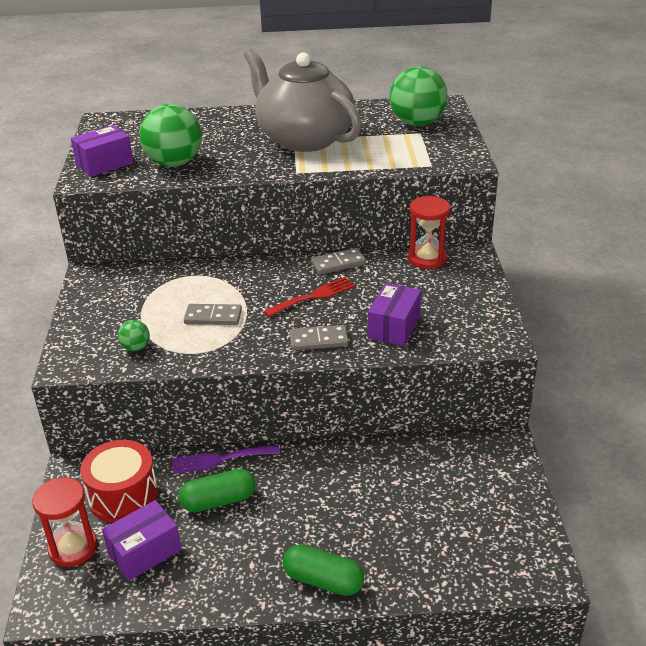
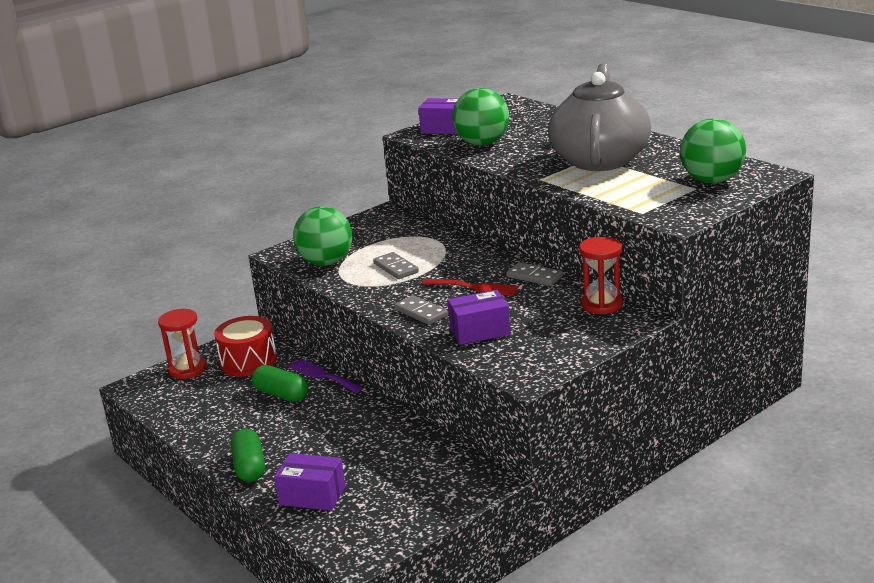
camera: 55 degrees right, 10 degrees down
purple box [102,500,182,581] -> purple box moved to [274,453,345,511]
green ball [118,320,150,351] -> green ball [293,206,353,266], size x2.22

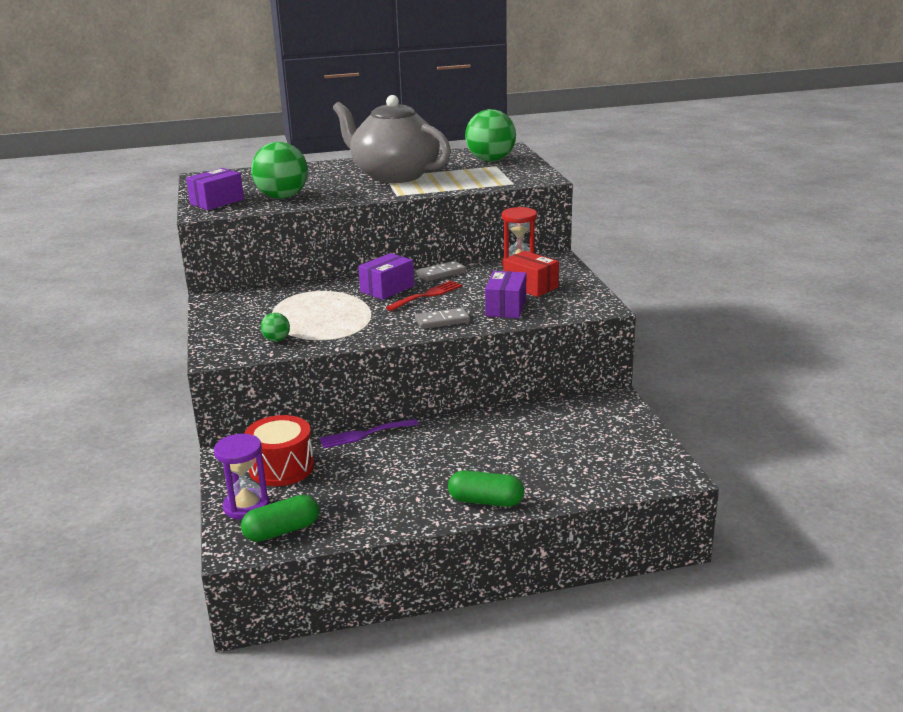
camera: 65 degrees left, 0 degrees up
red hourglass [158,309,207,379] -> purple hourglass [214,434,269,519]
green capsule [252,365,308,402] -> green capsule moved to [241,495,319,542]
purple box [274,453,345,511] -> purple box moved to [358,253,414,300]
green ball [293,206,353,266] -> green ball [261,313,290,342], size x0.45
grey domino [373,252,419,279] -> none
none -> red box [503,251,559,297]

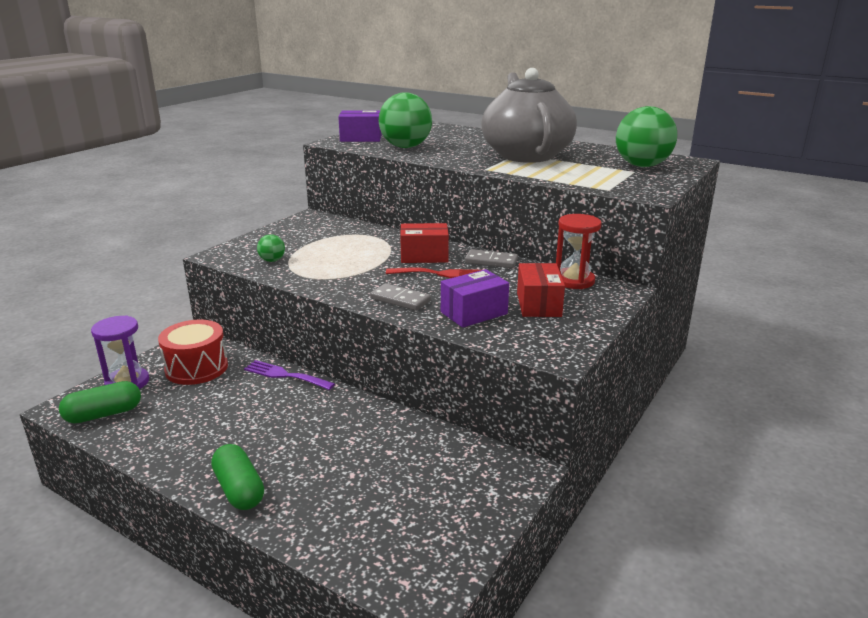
camera: 45 degrees right, 0 degrees up
green capsule [241,495,319,542] -> green capsule turned 45 degrees counterclockwise [59,381,141,424]
purple box [358,253,414,300] -> red box [400,223,449,263]

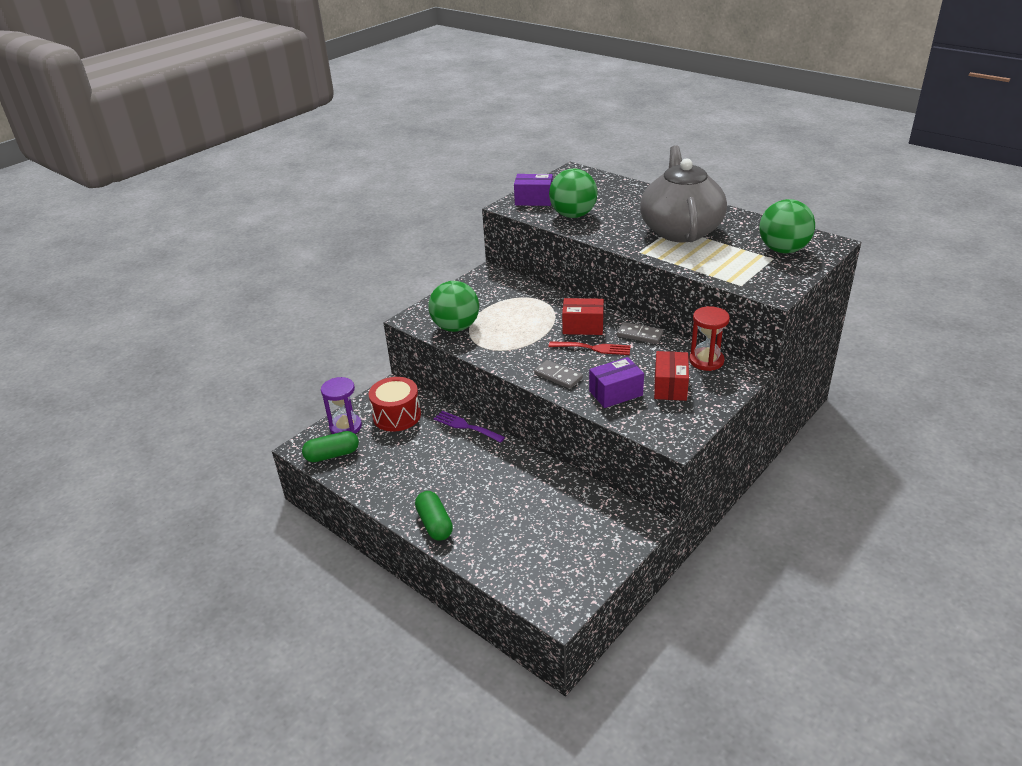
camera: 10 degrees right, 10 degrees up
green ball [257,234,285,262] -> green ball [428,281,479,332], size x2.22

